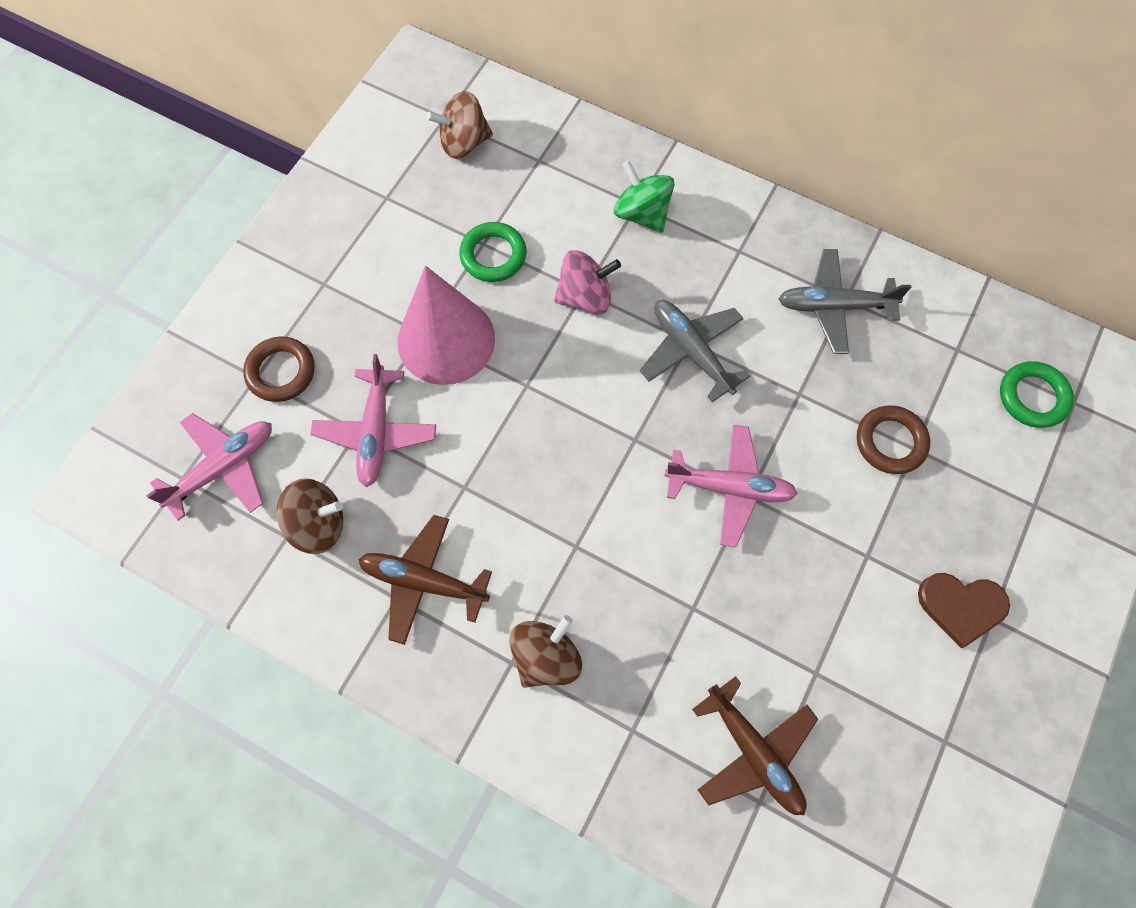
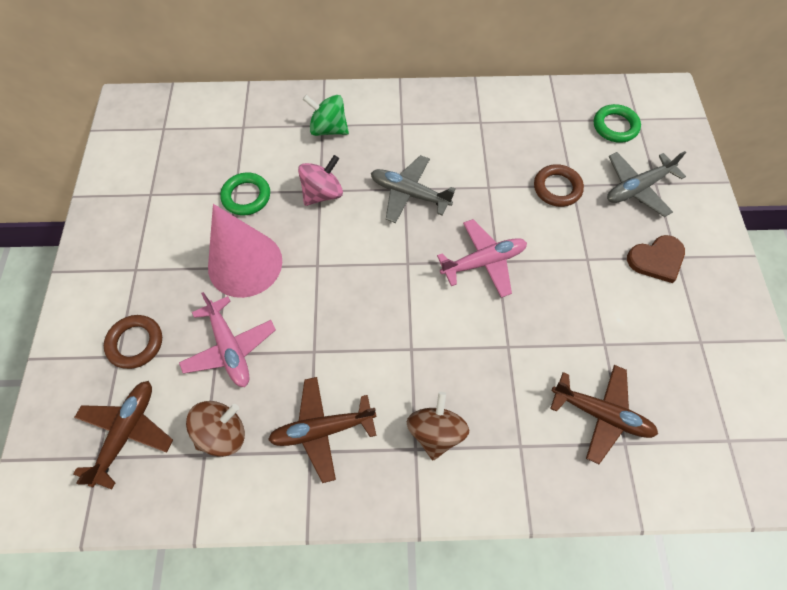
camera: 30 degrees left, 5 degrees down
pink plane [146,413,272,521] -> brown plane [73,381,173,489]
brown spinning top [426,91,493,159] -> none
grey plane [778,249,912,354] -> grey plane moved to [607,151,686,217]

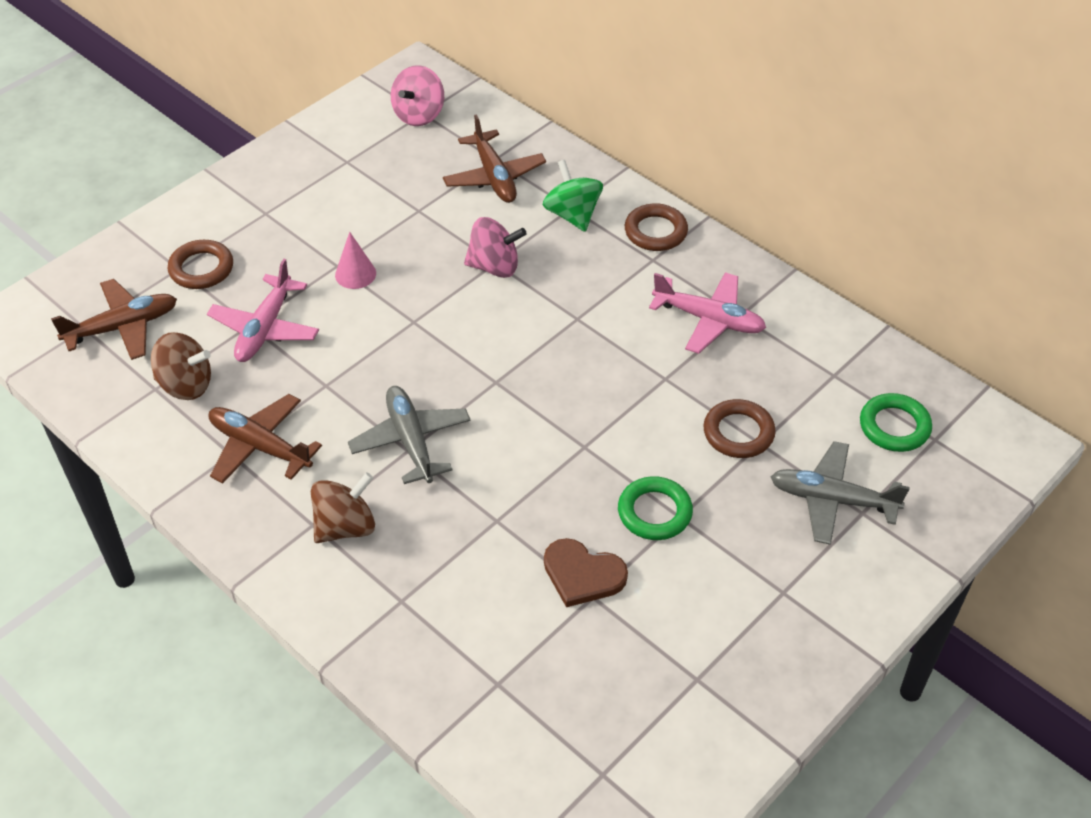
camera: 45 degrees right, 15 degrees down
pink cone [208,204,282,298] -> pink cone [335,232,376,289], size x0.45
green ring [220,172,270,216] -> green ring moved to [618,476,693,540]
grey plane [371,155,456,223] -> grey plane moved to [348,386,471,484]
pink plane [437,219,527,298] -> pink plane moved to [649,272,766,354]
brown plane [550,365,658,464] -> brown plane moved to [443,114,546,203]
brown heart [627,235,685,283] -> brown heart moved to [544,538,628,607]
none -> pink spinning top [391,65,444,126]
none -> brown ring [625,203,688,251]

